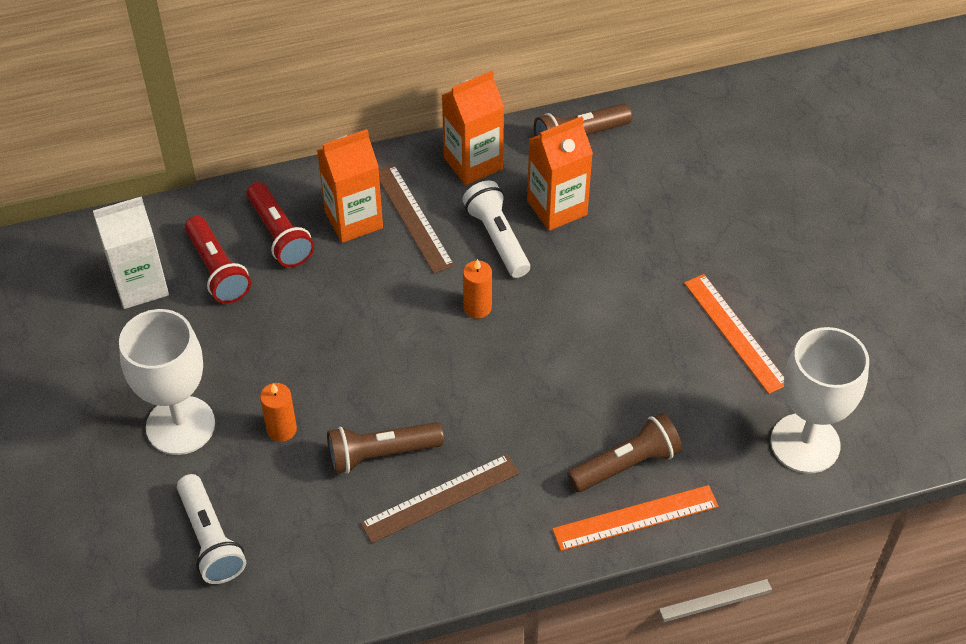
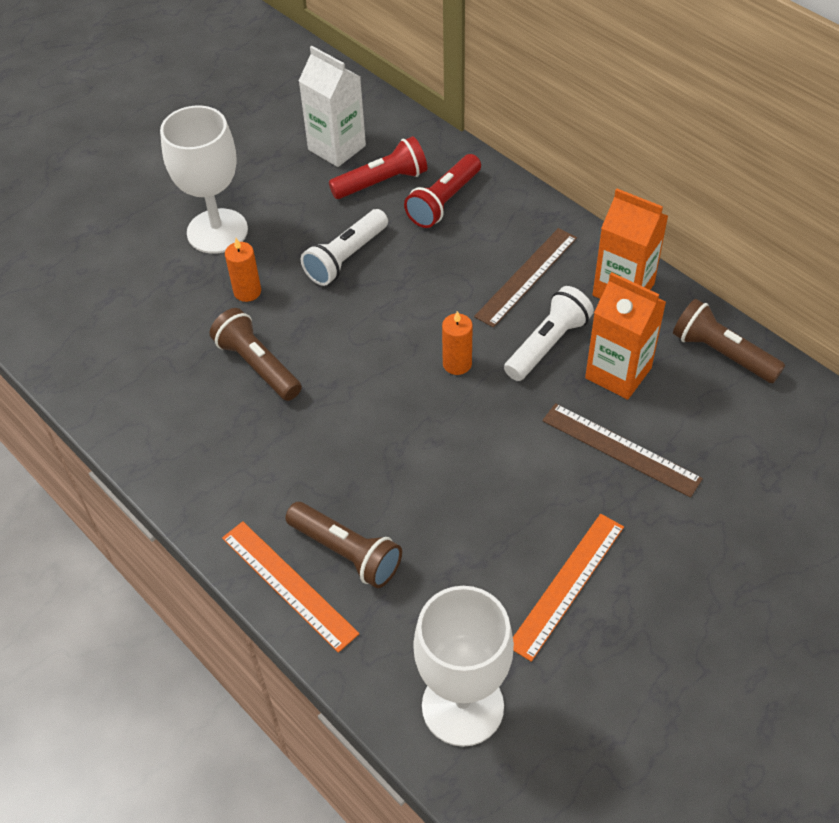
camera: 65 degrees right, 0 degrees up
white flashlight [177,474,246,584] -> white flashlight moved to [301,209,388,286]
red flashlight [185,216,251,304] -> red flashlight turned 150 degrees counterclockwise [329,136,427,199]
orange carton [317,129,383,243] -> none
brown ruler [360,454,519,543] -> brown ruler moved to [542,403,703,498]

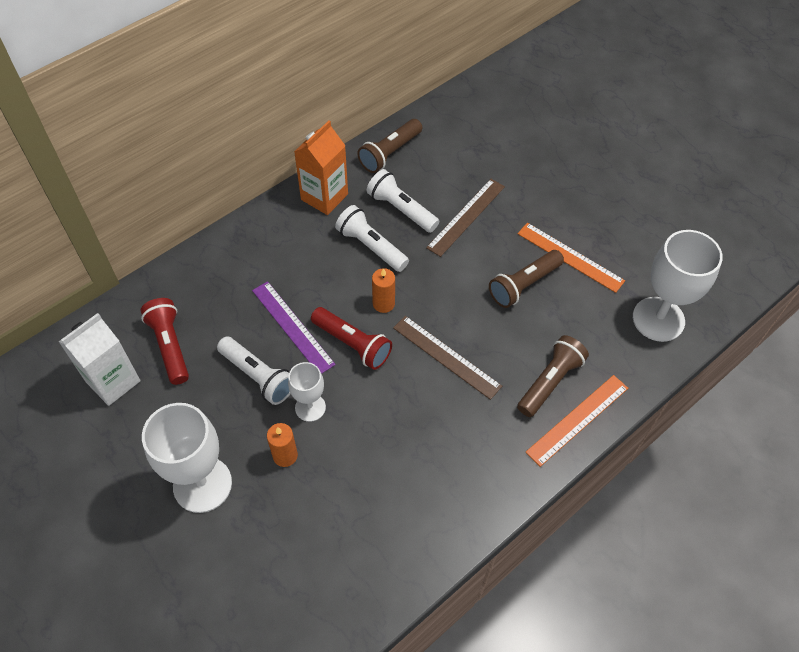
camera: 90 degrees left, 5 degrees up
brown flashlight [210,308,302,401] -> brown flashlight moved to [489,250,564,308]
red flashlight [404,154,481,228] -> red flashlight moved to [311,307,392,370]
brown ruler [474,228,577,327] -> brown ruler moved to [393,316,502,400]
orange carton [585,272,666,400] -> white flashlight [367,169,439,233]
none -> purple ruler [252,281,336,374]
none -> white goblet [288,362,326,422]

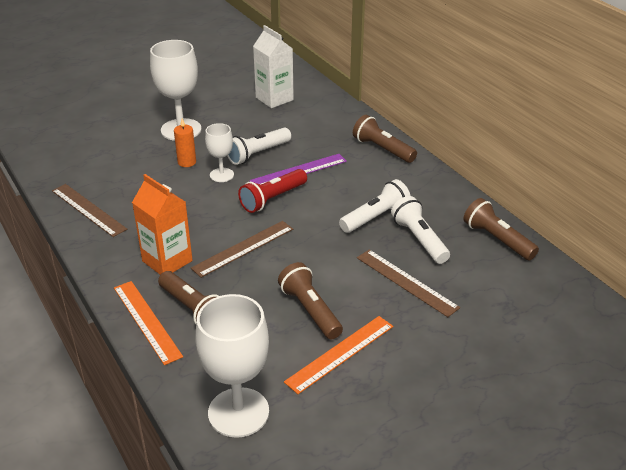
camera: 100 degrees right, 20 degrees down
red flashlight [141,298,189,385] -> none
orange carton [294,120,348,215] -> orange carton moved to [132,174,193,275]
white flashlight [367,169,439,233] -> white flashlight turned 75 degrees counterclockwise [391,196,450,264]
orange candle [372,268,395,313] -> none
none -> brown ruler [52,184,127,237]
none -> brown flashlight [353,115,417,163]

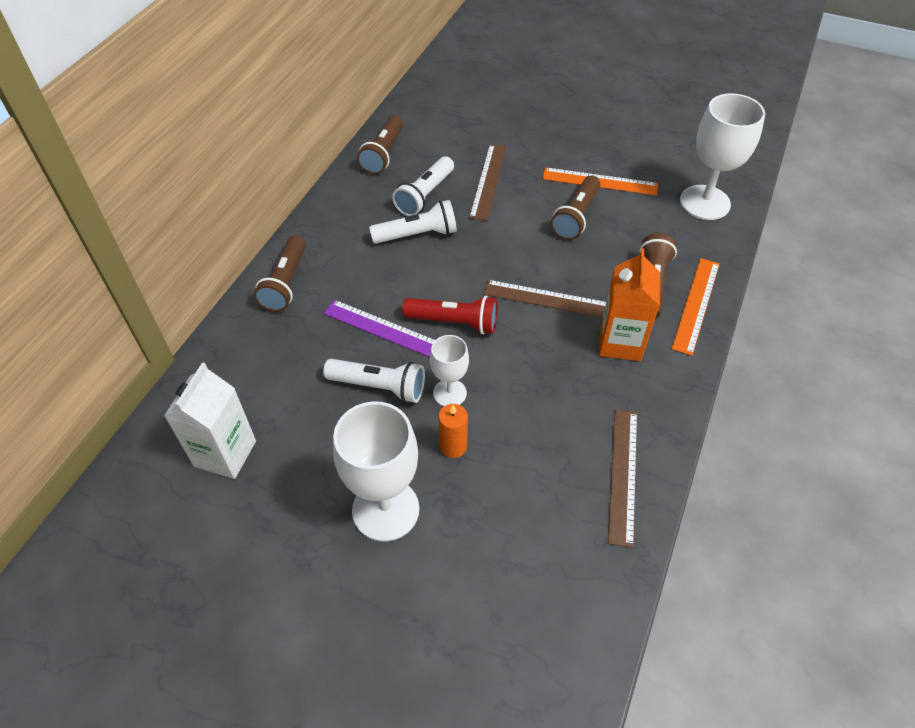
camera: 125 degrees left, 15 degrees up
white flashlight [339,179,410,233] -> white flashlight turned 150 degrees clockwise [369,200,457,244]

